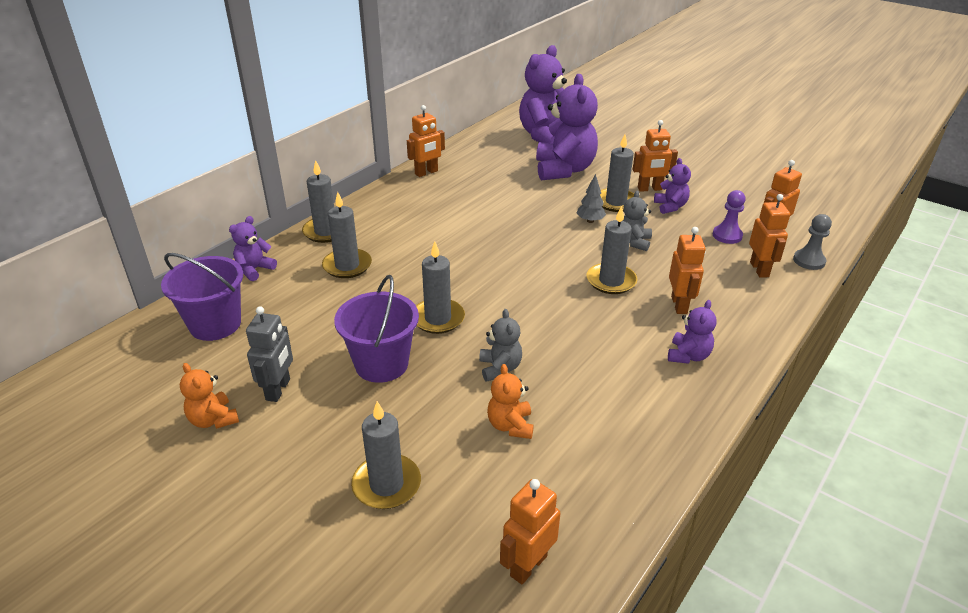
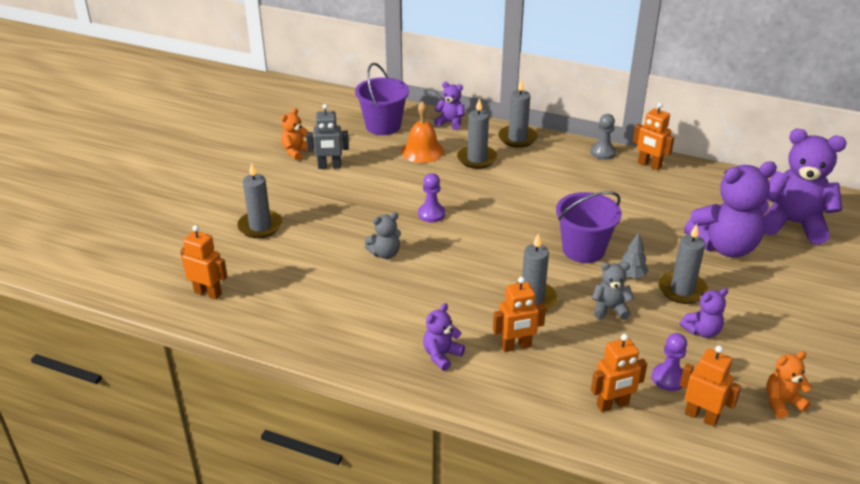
camera: 75 degrees right, 0 degrees up
purple bucket [334,275,419,383] -> purple bucket moved to [556,191,622,263]
grey candle [416,242,465,334] -> purple pawn [418,173,445,222]
orange teddy bear [487,364,534,439] -> orange teddy bear moved to [766,351,812,418]
orange robot [633,120,678,192] -> none
purple teddy bear [668,300,717,364] -> purple teddy bear turned 120 degrees clockwise [423,303,465,371]
grey pawn [793,214,832,270] -> grey pawn moved to [590,114,616,160]
none -> orange bell [401,101,444,163]

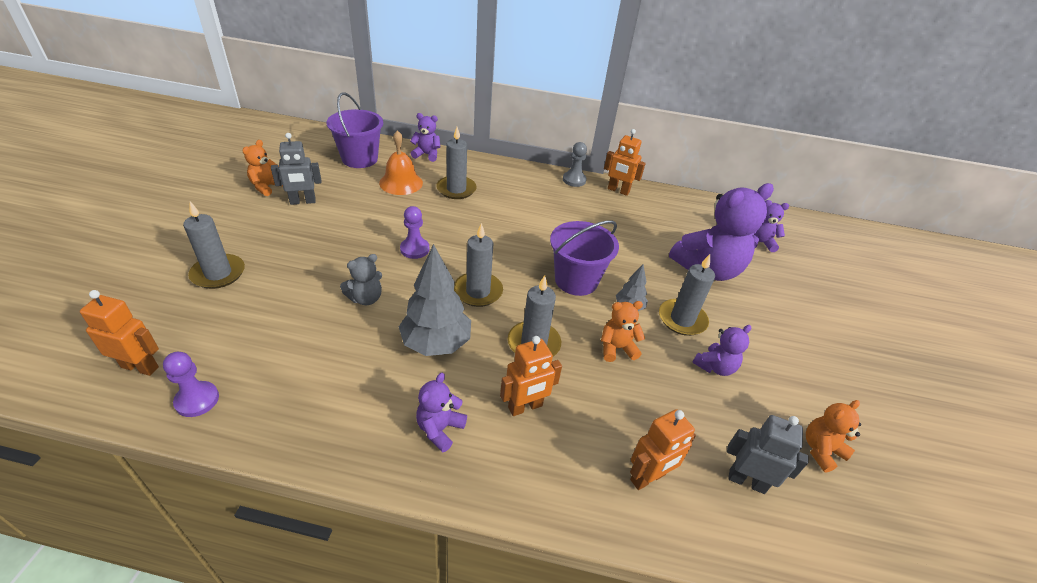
camera: 15 degrees left, 5 degrees up
grey candle [498,79,538,148] -> grey candle moved to [454,223,503,307]
grey teddy bear [592,262,634,320] -> orange teddy bear [601,301,645,362]
purple pawn [652,333,687,391] -> purple pawn moved to [163,352,219,417]
orange robot [680,346,741,427] -> grey robot [727,415,809,494]
purple teddy bear [764,129,847,245] -> purple teddy bear [753,200,789,252], size x0.49
none -> grey tree [399,244,471,356]

